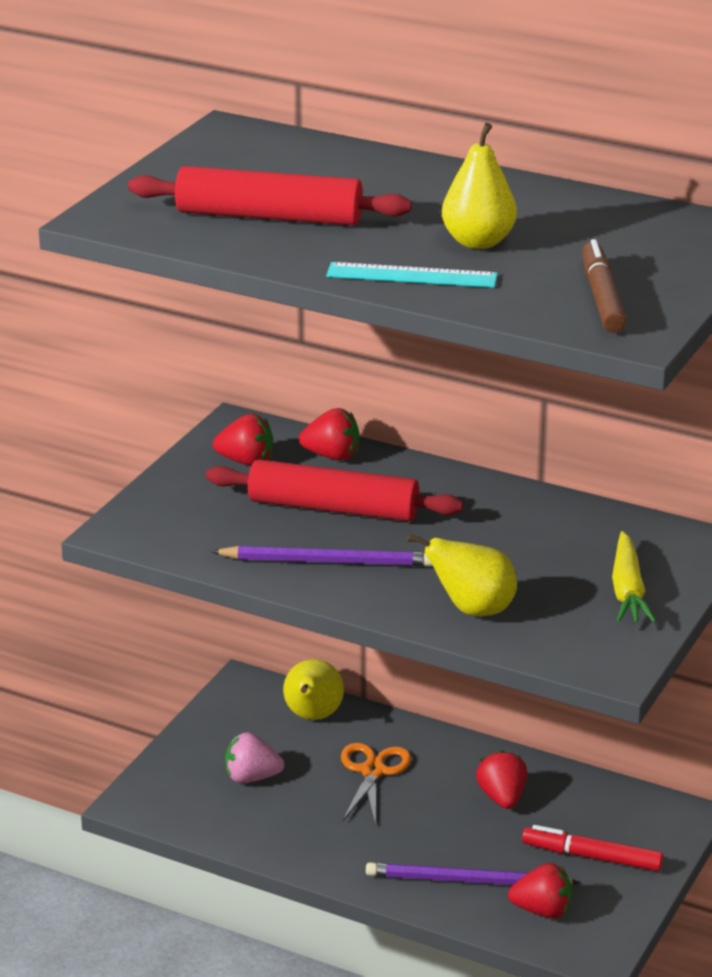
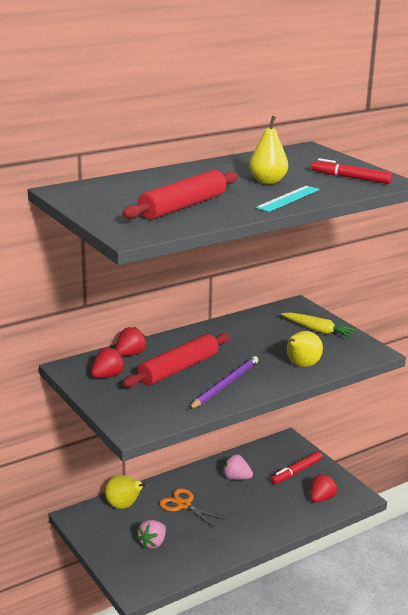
camera: 60 degrees left, 5 degrees down
purple pencil [366,862,580,885] -> none
red strawberry [476,750,527,809] -> pink strawberry [223,454,253,480]
brown marker [582,239,627,333] -> red marker [311,158,392,184]

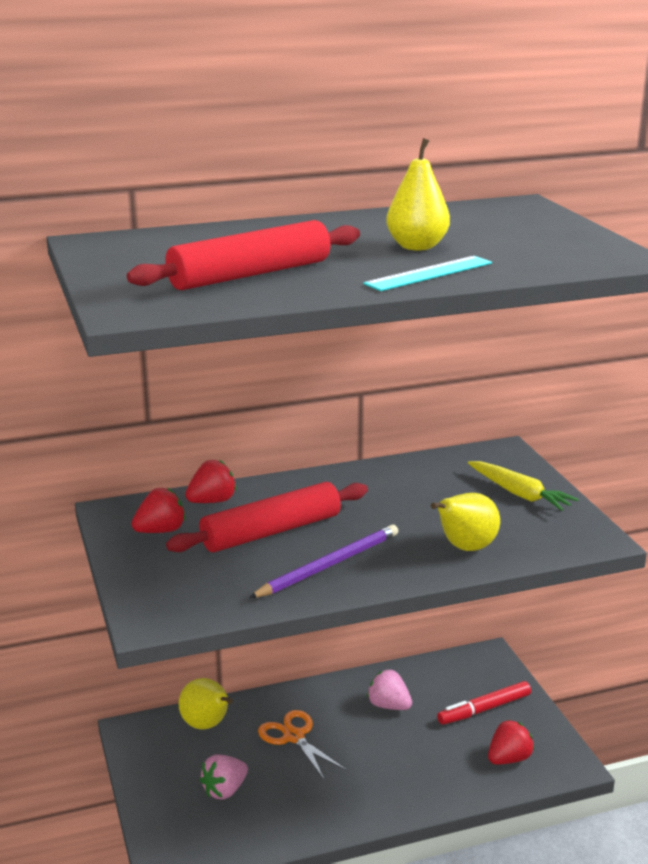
camera: 15 degrees right, 0 degrees up
red marker [311,158,392,184] -> none

